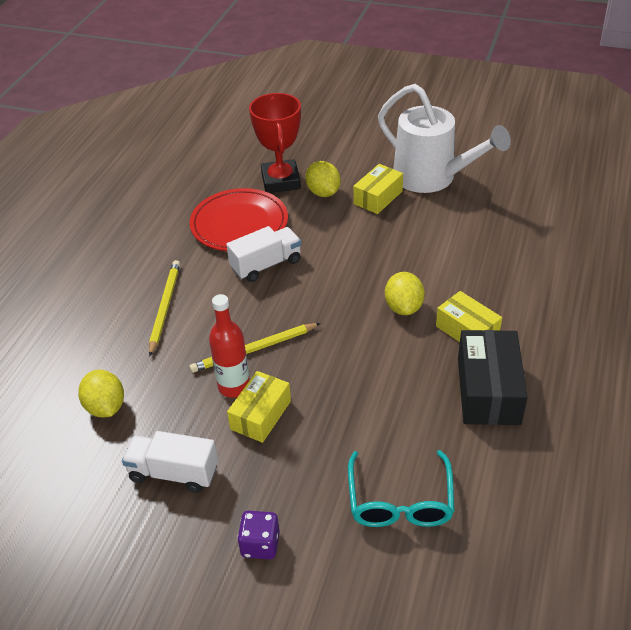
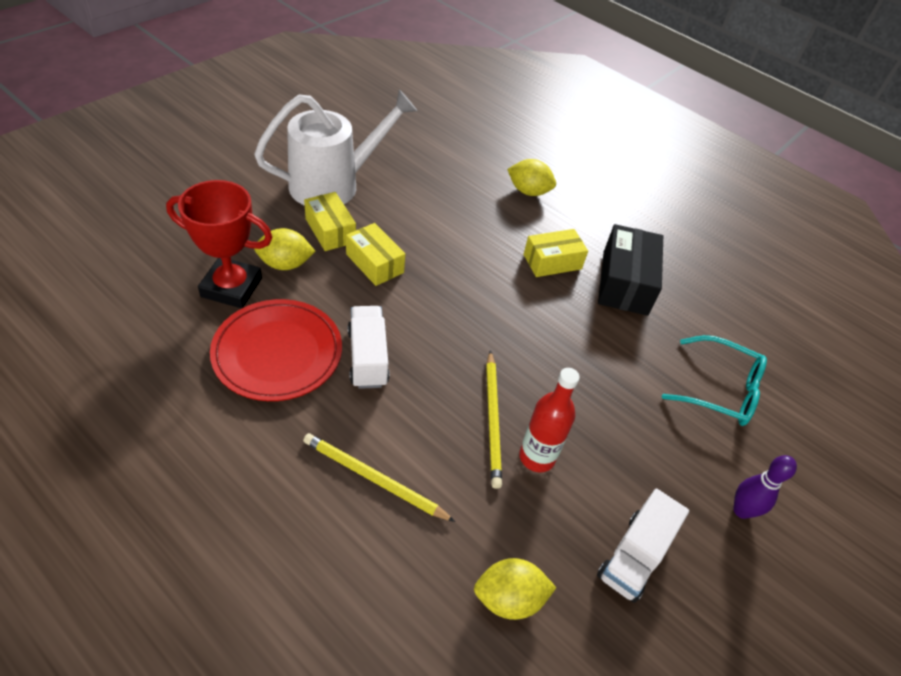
camera: 75 degrees left, 5 degrees up
yellow box [227,371,291,443] -> yellow box moved to [346,223,405,286]
purple dice [237,511,280,559] -> purple bowling pin [733,455,797,519]
yellow lemon [385,272,425,315] -> yellow lemon moved to [507,159,556,196]
black box [458,330,528,425] -> black box turned 75 degrees clockwise [598,224,663,316]

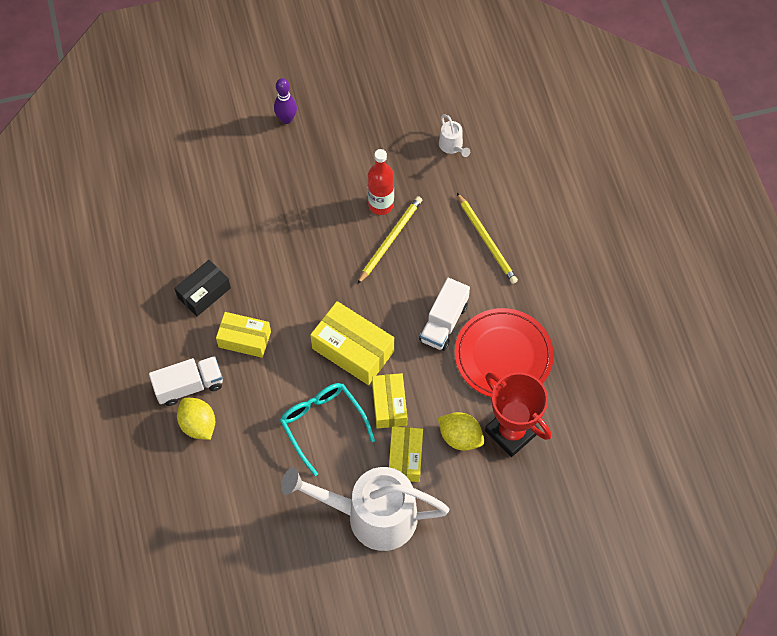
camera: 140 degrees left, 15 degrees up
yellow lemon [474,558,556,620] -> white watering can [439,115,470,157]
white truck [597,489,689,603] -> white truck moved to [149,356,223,406]
black box [598,224,663,316] -> black box [175,260,231,317], size x0.67
turquoise glasses [662,335,767,426] -> turquoise glasses moved to [280,383,375,476]
none -> yellow box [310,301,394,385]

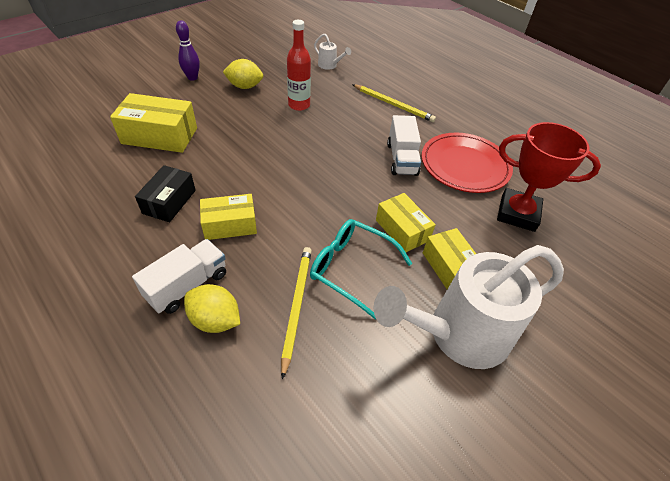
camera: 30 degrees left, 15 degrees down
yellow box [310,301,394,385] -> yellow box moved to [110,93,197,153]
yellow pencil [357,196,422,284] -> yellow pencil moved to [281,247,312,380]
yellow lemon [438,412,484,451] -> yellow lemon moved to [223,59,263,89]

